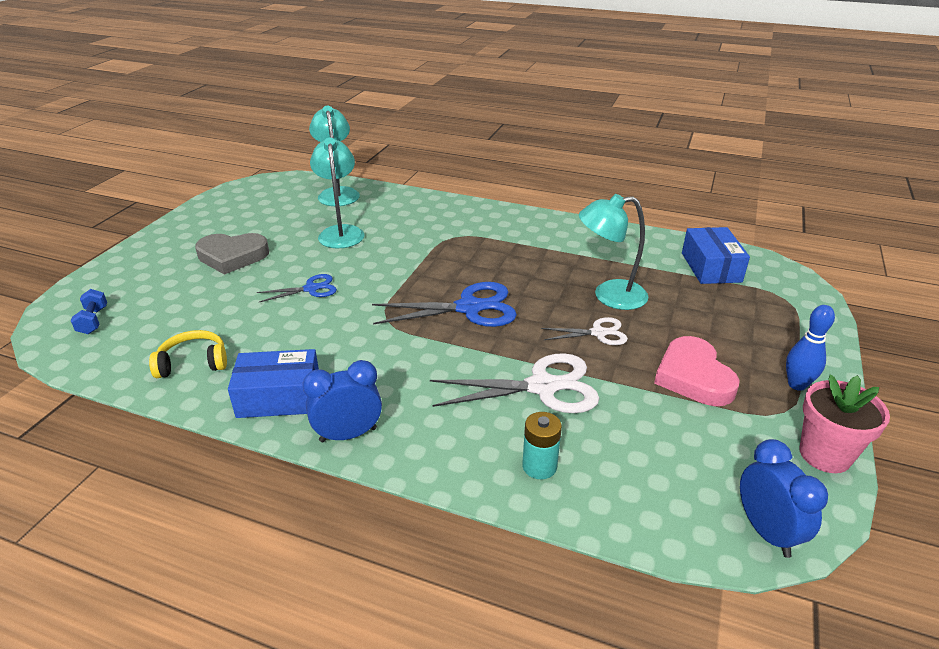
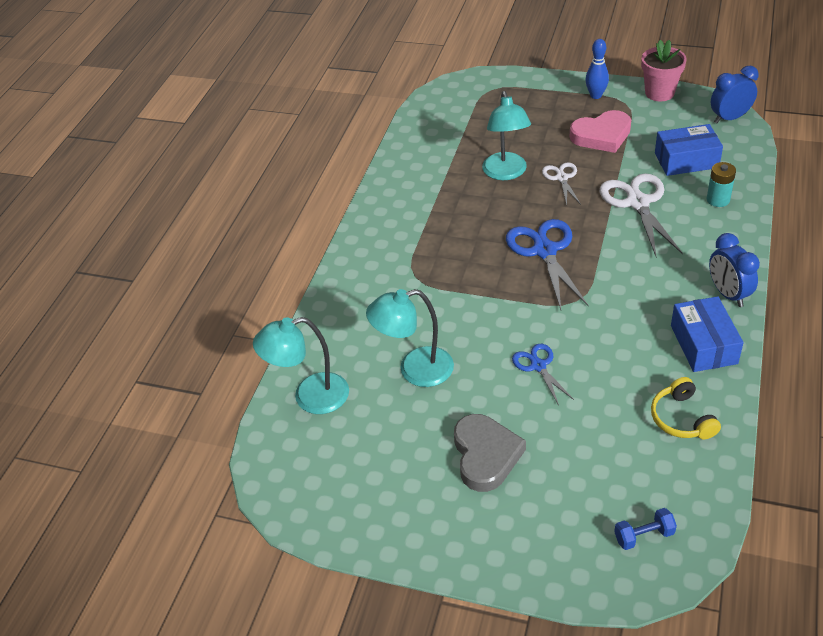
camera: 90 degrees left, 10 degrees up
blue box [682,227,750,284] -> blue box moved to [655,124,723,176]

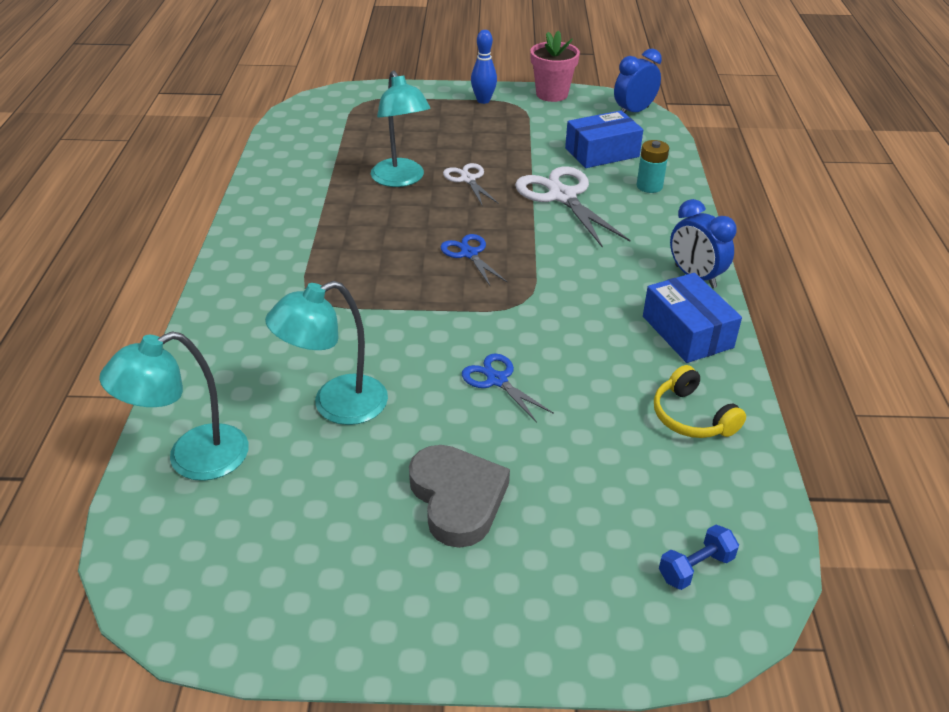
camera: 20 degrees left, 5 degrees down
blue scissors [506,219,589,310] -> blue scissors [441,234,508,287], size x0.56
pink heart [570,110,631,153] -> none

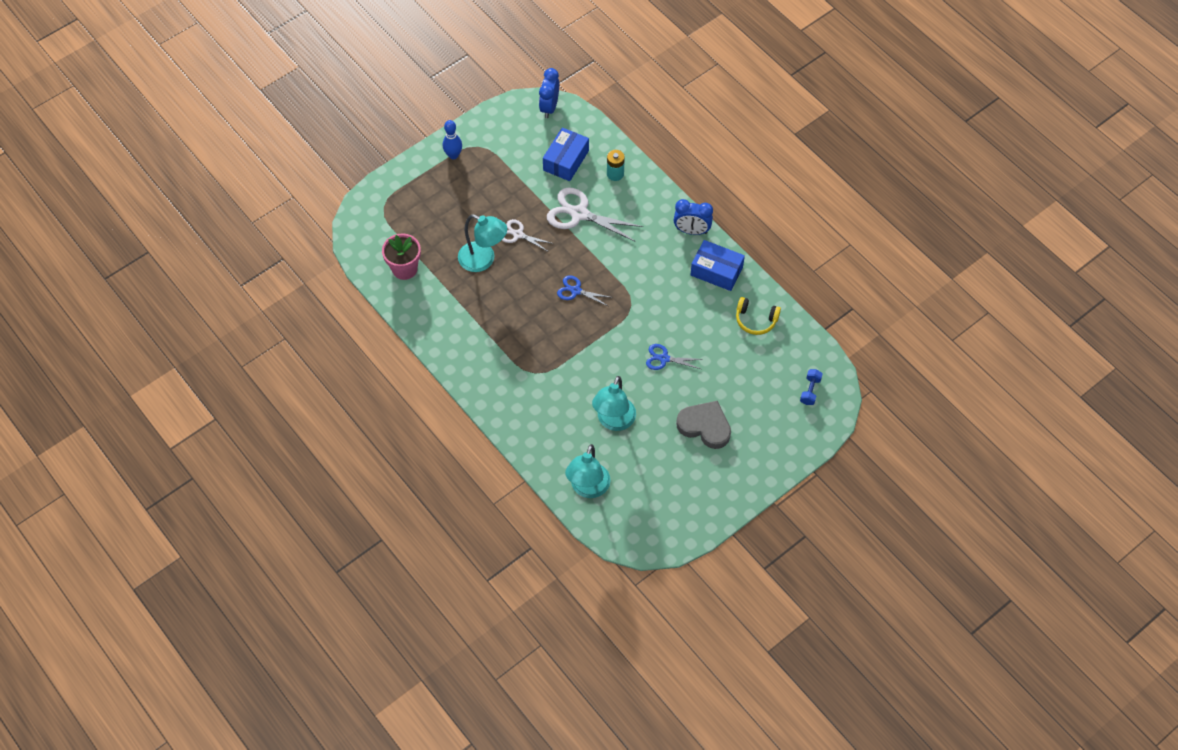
camera: 40 degrees left, 20 degrees up
pink flower pot [530,30,580,102] -> pink flower pot moved to [382,234,421,280]

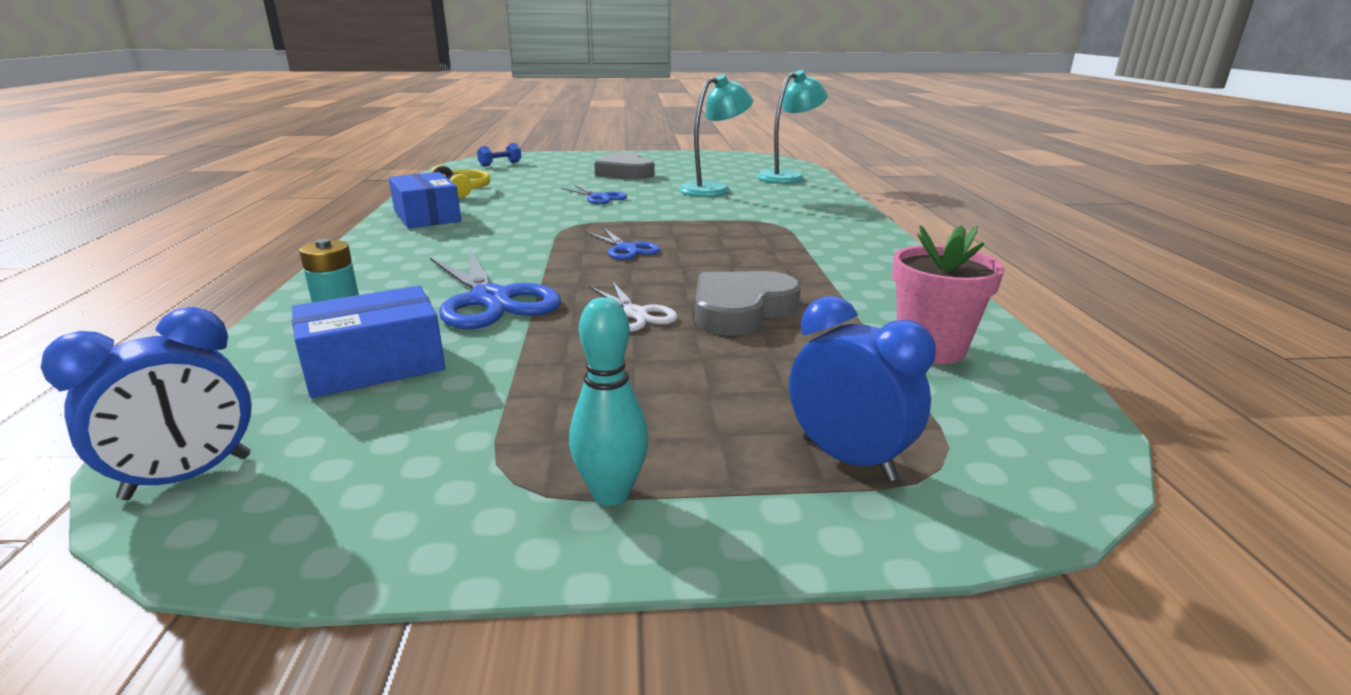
camera: 145 degrees left, 35 degrees down
blue bowling pin [443,120,462,159] -> turquoise bowling pin [569,297,649,506]
turquoise lamp [458,214,507,272] -> grey heart [695,271,801,336]
white scissors [547,188,643,242] -> blue scissors [430,249,561,329]
blue clock [674,199,713,235] -> blue clock moved to [789,296,936,481]

